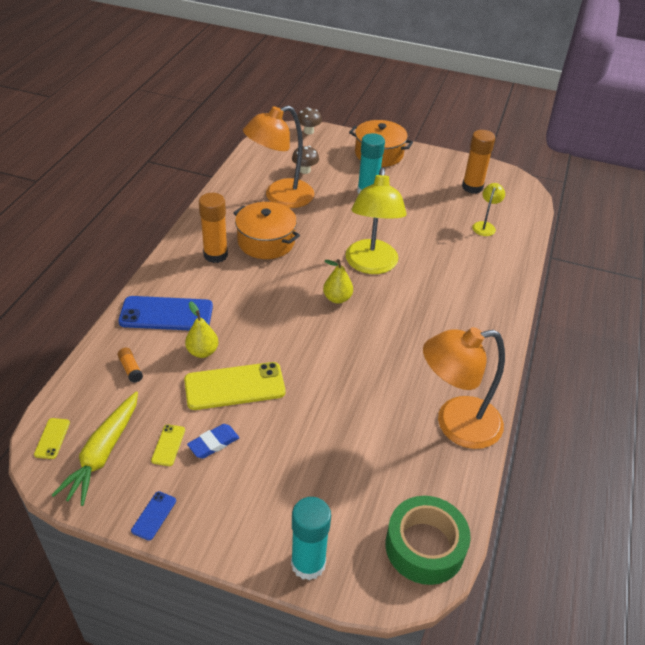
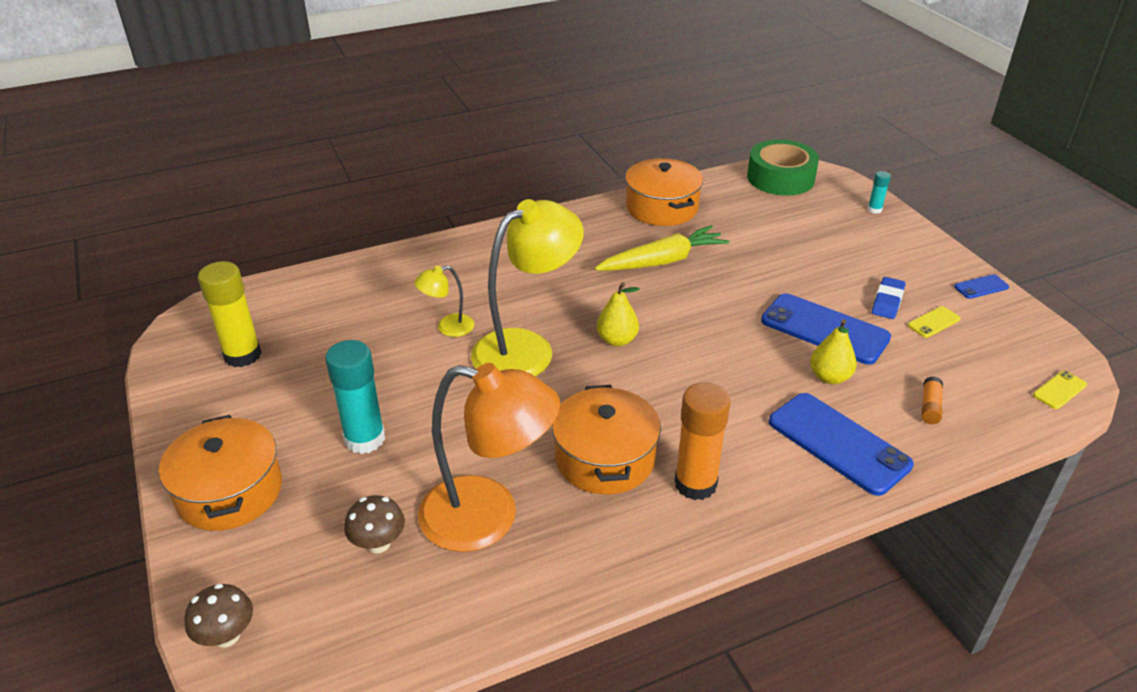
camera: 130 degrees left, 5 degrees down
yellow carrot [51,391,138,506] -> yellow carrot moved to [595,225,729,271]
yellow phone [184,362,285,410] -> blue phone [761,293,891,365]
blue eraser [187,424,239,459] -> blue eraser turned 75 degrees counterclockwise [872,277,906,319]
turquoise glue stick [291,497,331,580] -> turquoise glue stick [867,171,891,214], size x0.48
orange lamp [423,327,505,449] -> orange pot [625,158,703,226]
orange glue stick [462,130,495,194] -> yellow glue stick [198,261,261,367]
yellow lamp [472,183,505,236] -> yellow lamp moved to [414,266,474,337]

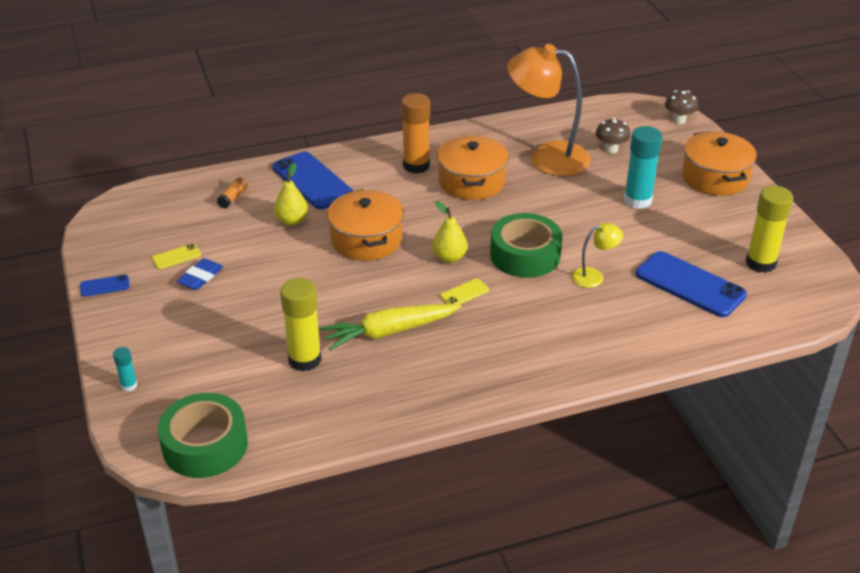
camera: 175 degrees left, 0 degrees up
yellow lamp [471,199,584,377] -> green tape [490,213,562,278]
orange pot [625,158,703,226] -> orange pot moved to [327,189,404,261]
blue phone [761,293,891,365] -> blue phone moved to [636,251,747,317]
yellow phone [1033,371,1087,409] -> yellow phone moved to [440,279,489,304]
none -> yellow glue stick [280,278,322,371]

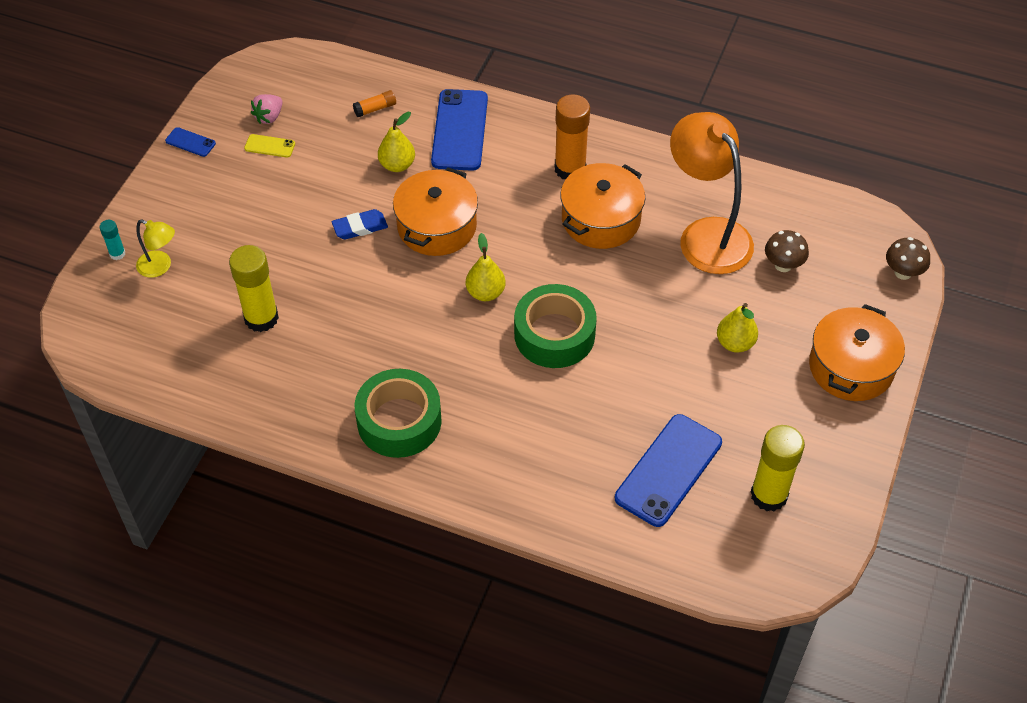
camera: 40 degrees right, 15 degrees up
green tape [158,393,248,478] -> green tape moved to [355,369,442,458]
blue eraser [177,258,223,290] -> blue eraser moved to [332,209,388,240]
yellow carrot [320,304,461,350] -> none
yellow phone [440,279,489,304] -> none
yellow lamp [572,223,623,288] -> yellow lamp moved to [136,220,175,278]
turquoise glue stick [624,126,662,209] -> yellow pear [717,303,758,353]
blue phone [636,251,747,317] -> blue phone turned 45 degrees clockwise [615,414,722,527]
none -> pink strawberry [251,94,283,124]

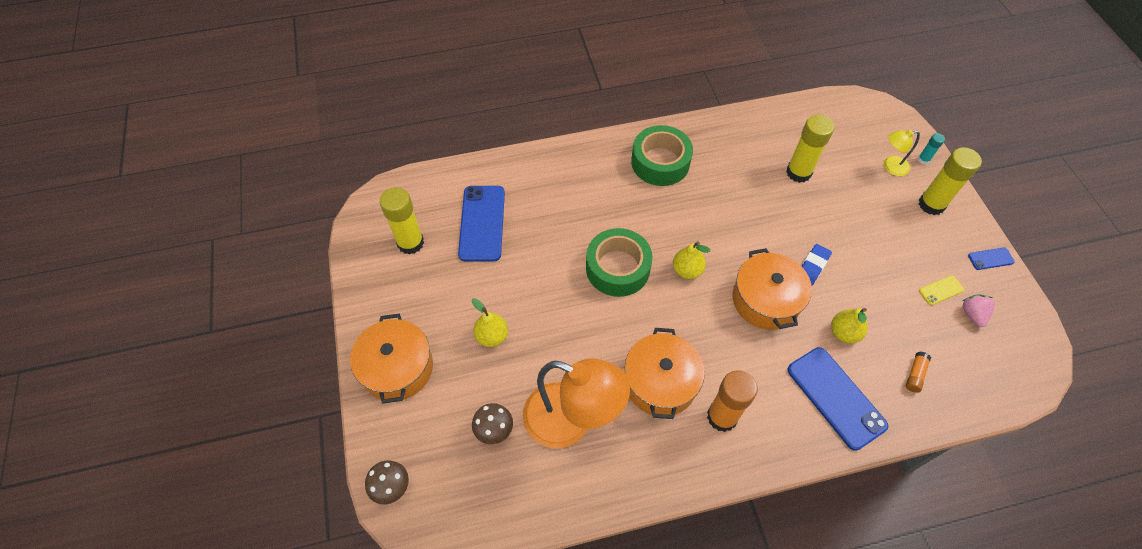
camera: 145 degrees right, 5 degrees up
none -> yellow glue stick [919,147,982,215]

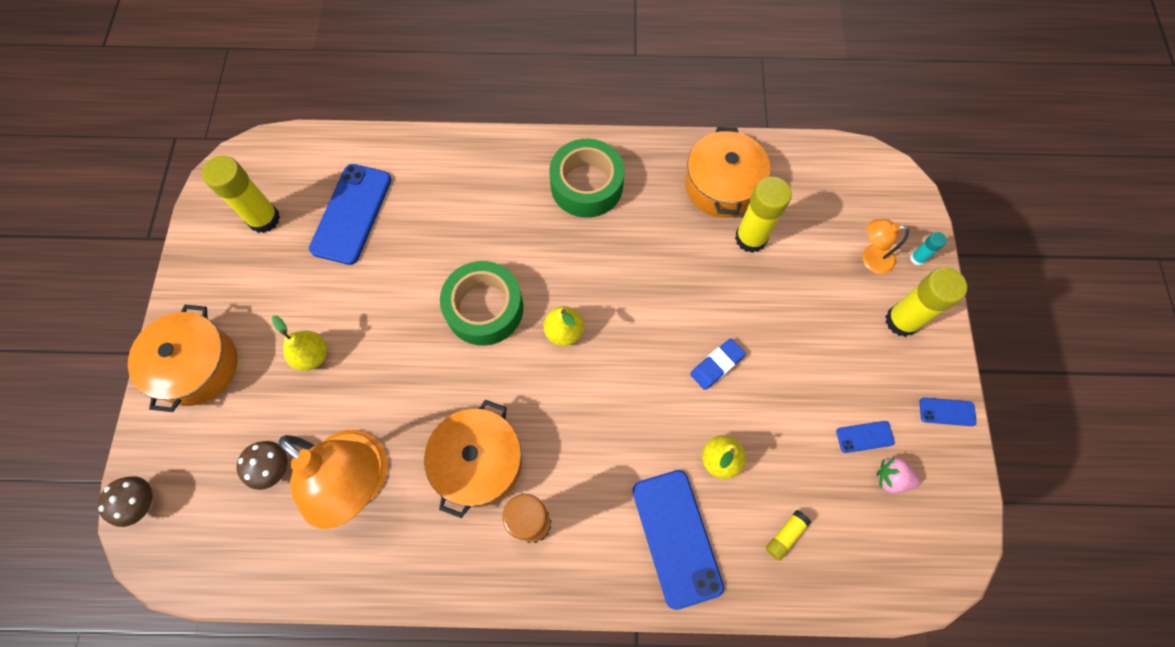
camera: 15 degrees right, 10 degrees up
orange pot [733,248,812,330] -> orange pot moved to [685,127,770,218]
yellow lamp [884,130,920,176] -> orange lamp [862,219,909,274]
orange glue stick [906,352,931,393] -> yellow glue stick [766,510,811,561]
yellow phone [919,275,964,305] -> blue phone [836,421,895,453]
pink strawberry [963,294,995,327] -> pink strawberry turned 90 degrees counterclockwise [876,457,921,493]

